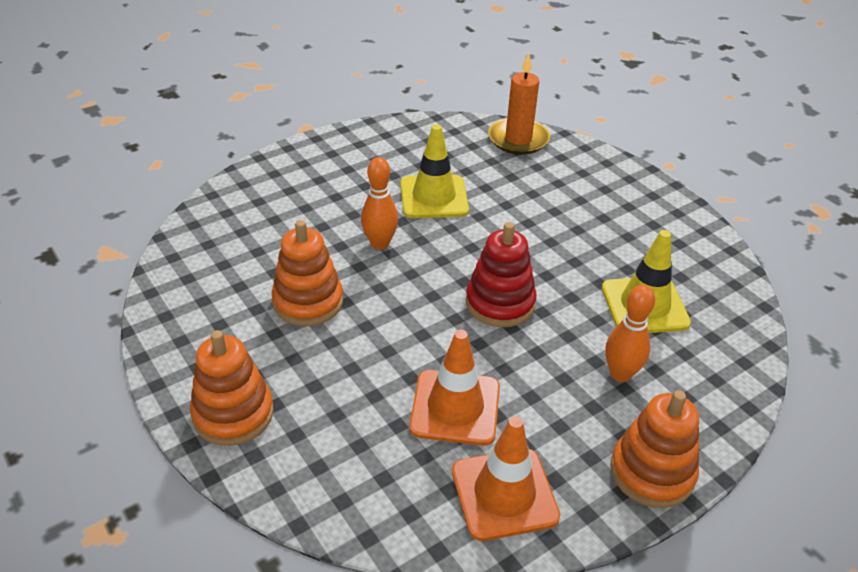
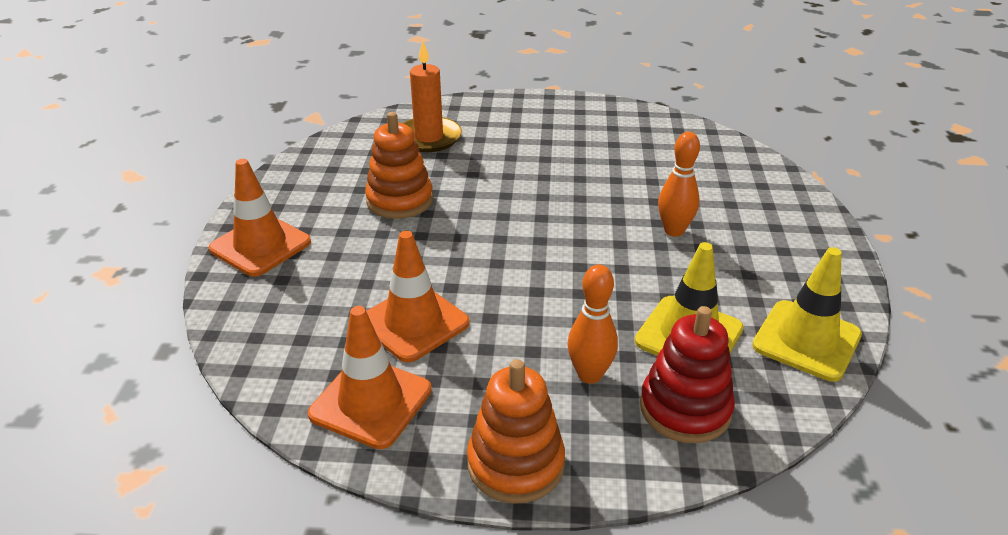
camera: 40 degrees right, 5 degrees down
orange stacking toy [190,330,274,446] -> orange traffic cone [209,159,311,277]
orange bowling pin [361,157,398,250] -> orange bowling pin moved to [658,132,700,237]
yellow traffic cone [400,124,469,218] -> yellow traffic cone moved to [752,247,862,381]
red stacking toy [466,222,537,327] -> red stacking toy moved to [640,306,735,443]
orange candle [488,52,550,155] -> orange candle moved to [403,41,462,152]

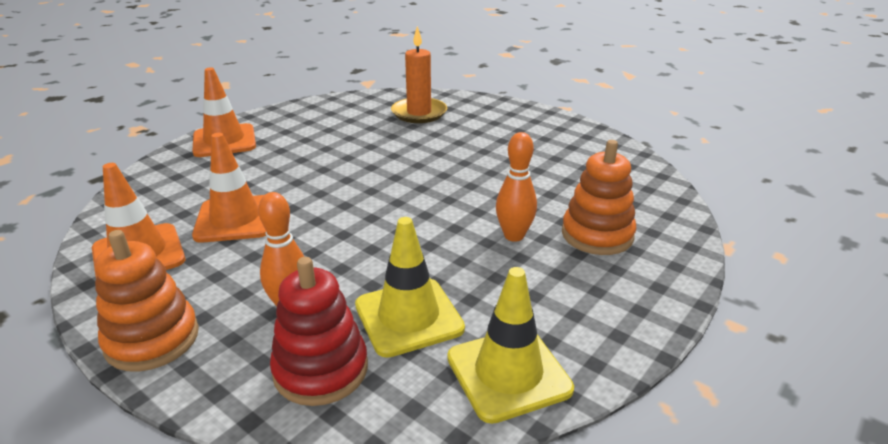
camera: 35 degrees right, 5 degrees down
orange stacking toy [365,112,433,219] -> orange stacking toy moved to [562,140,637,255]

